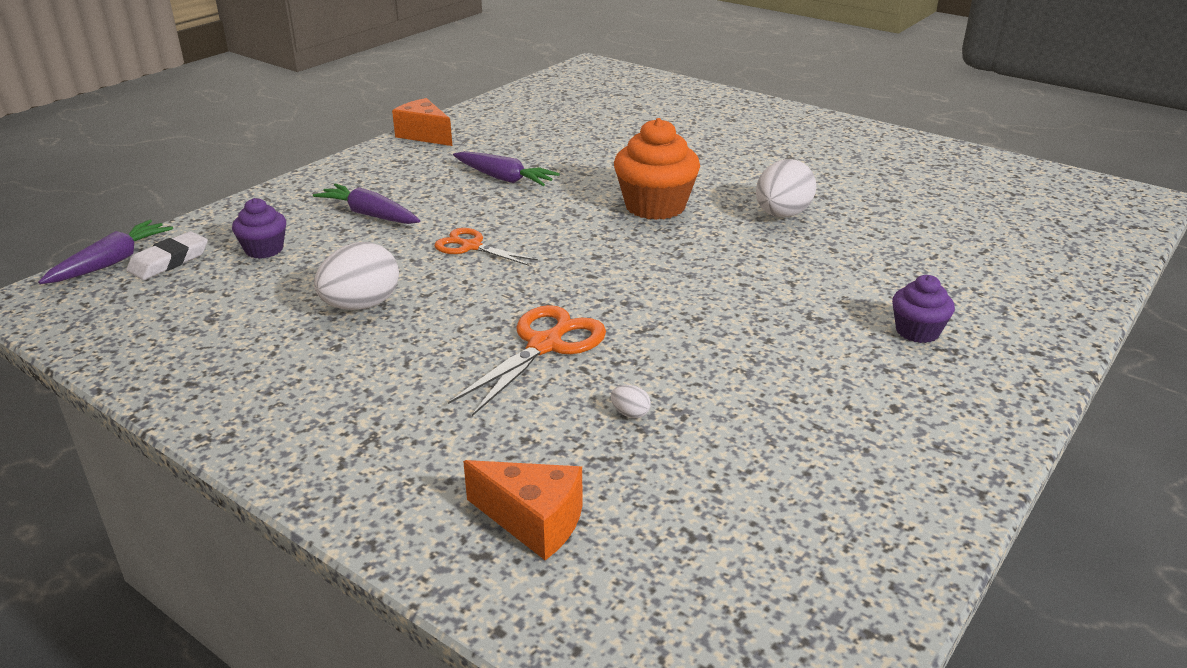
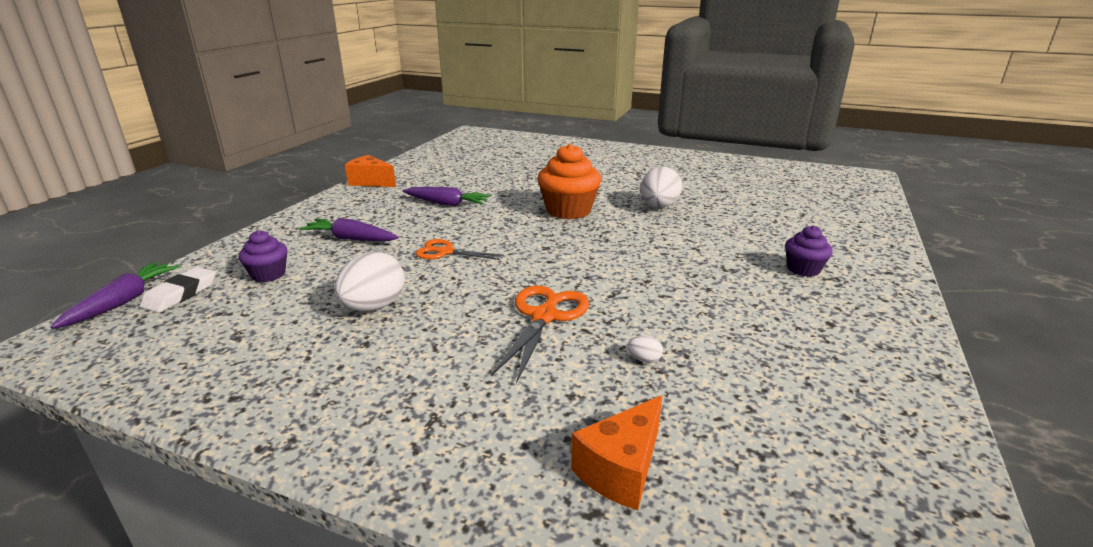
camera: 15 degrees left, 5 degrees down
orange cheese [463,460,583,560] -> orange cheese turned 120 degrees clockwise [571,395,662,510]

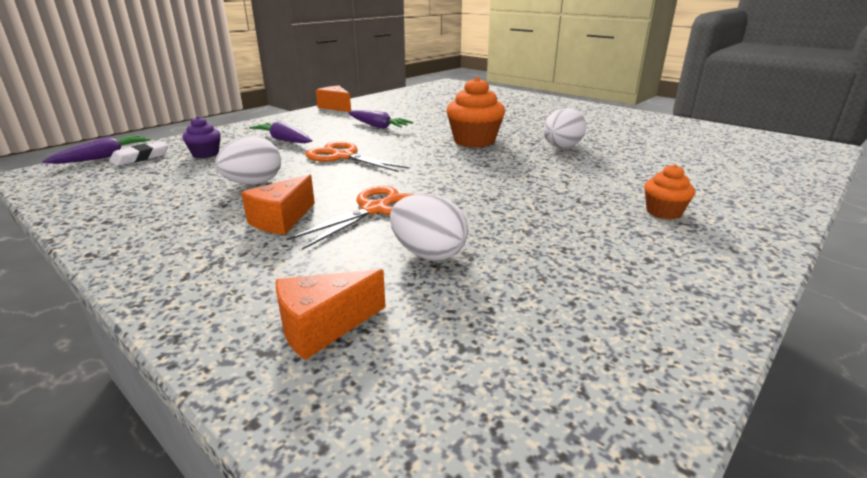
camera: 20 degrees right, 0 degrees up
orange scissors [416,239,504,260] -> orange scissors [305,141,410,172], size x1.51
white egg [627,335,663,363] -> white egg [390,194,468,261], size x2.44
purple cupcake [785,225,833,277] -> orange cupcake [644,164,695,219]
none -> orange cheese [241,174,315,235]

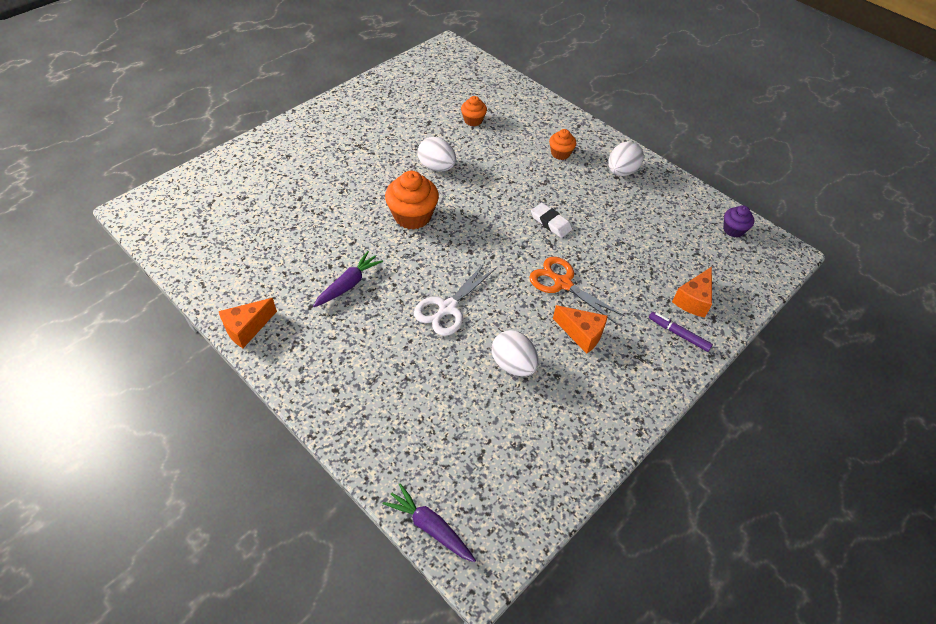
camera: 90 degrees left, 25 degrees up
white eraser [109,141,168,166] -> white eraser moved to [531,203,572,238]
purple cupcake [182,116,221,158] -> purple cupcake moved to [723,205,754,237]
purple carrot [249,122,313,143] -> none
orange cheese [276,269,386,360] -> orange cheese turned 60 degrees clockwise [672,267,712,318]
orange scissors [305,141,410,172] -> white scissors [414,262,496,336]
white egg [390,194,468,261] -> white egg moved to [608,141,644,176]
none -> orange cupcake [461,96,487,126]
none -> purple marker [649,312,713,352]

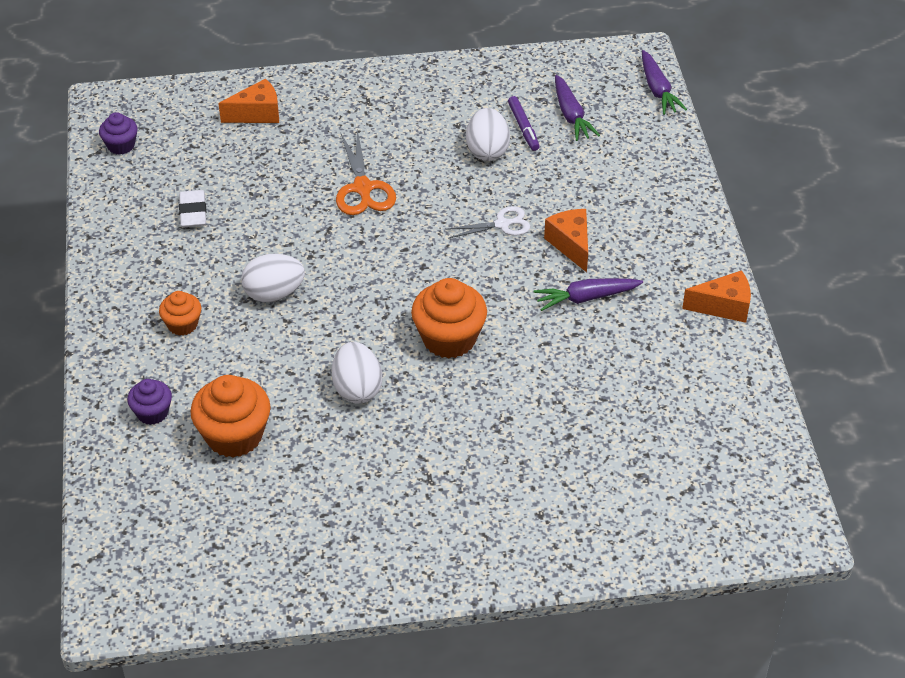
camera: 140 degrees left, 5 degrees down
white scissors [414,262,496,336] -> white scissors [446,206,530,238], size x0.66
orange cupcake [461,96,487,126] -> orange cupcake [190,375,270,458], size x1.77
white eraser [531,203,572,238] -> white eraser moved to [179,190,206,227]
orange cheese [553,305,608,354] -> orange cheese moved to [544,209,588,272]
white egg [608,141,644,176] -> white egg moved to [241,253,305,302]
purple marker [649,312,713,352] -> purple marker moved to [508,96,540,151]
none -> purple cupcake [127,379,172,425]
none -> purple carrot [555,75,600,141]

